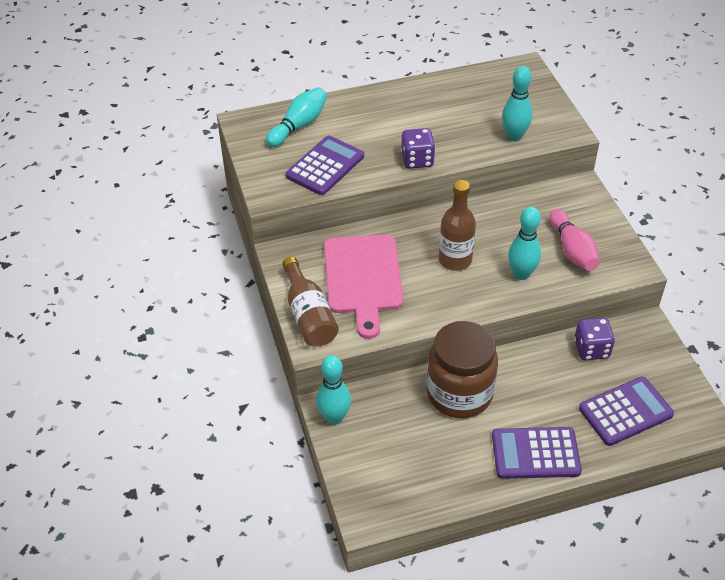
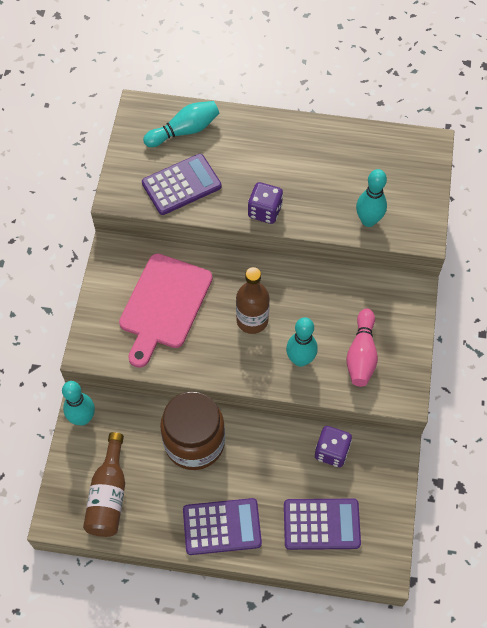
camera: 25 degrees right, 15 degrees up
brown bottle [282,257,339,346] -> brown bottle moved to [83,432,125,537]
purple calculator [492,427,582,479] -> purple calculator turned 150 degrees clockwise [183,498,262,555]

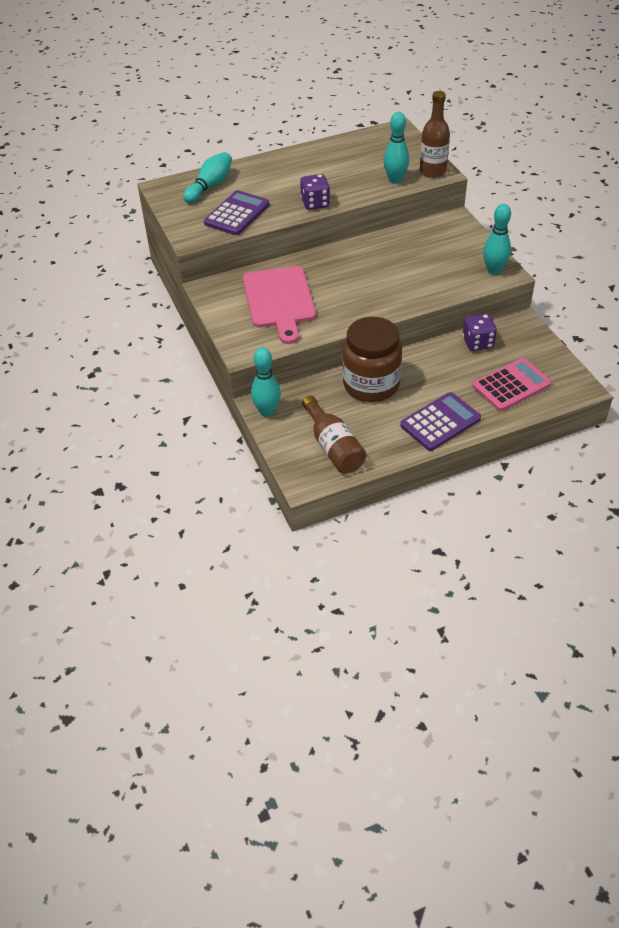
camera: 30 degrees left, 15 degrees down
brown bottle [236,267,270,334] -> brown bottle moved to [420,91,450,178]
purple calculator [284,499,361,550] -> pink calculator [473,358,552,411]
turquoise bowling pin [286,317,318,367] -> turquoise bowling pin moved to [483,204,511,275]
pink bowling pin [346,309,378,387] -> none

